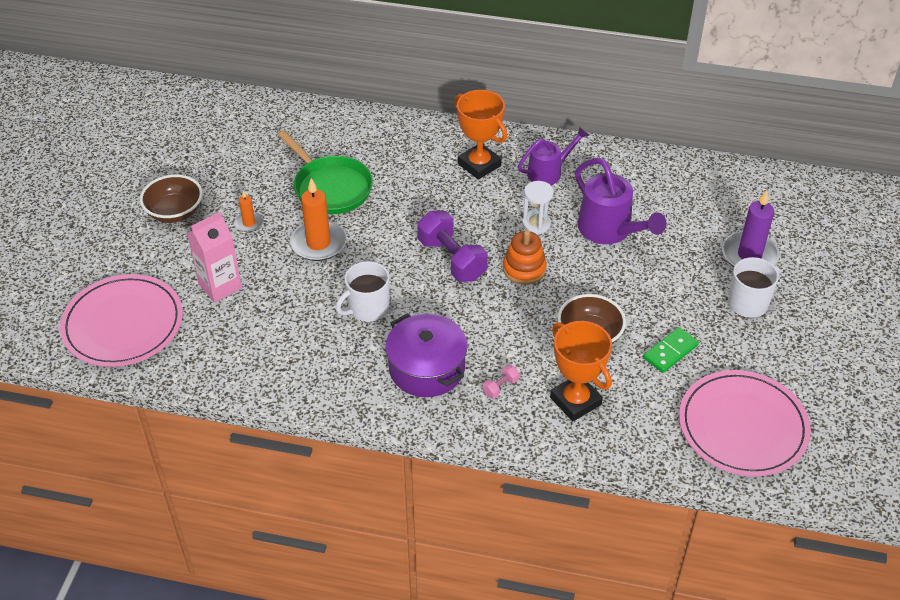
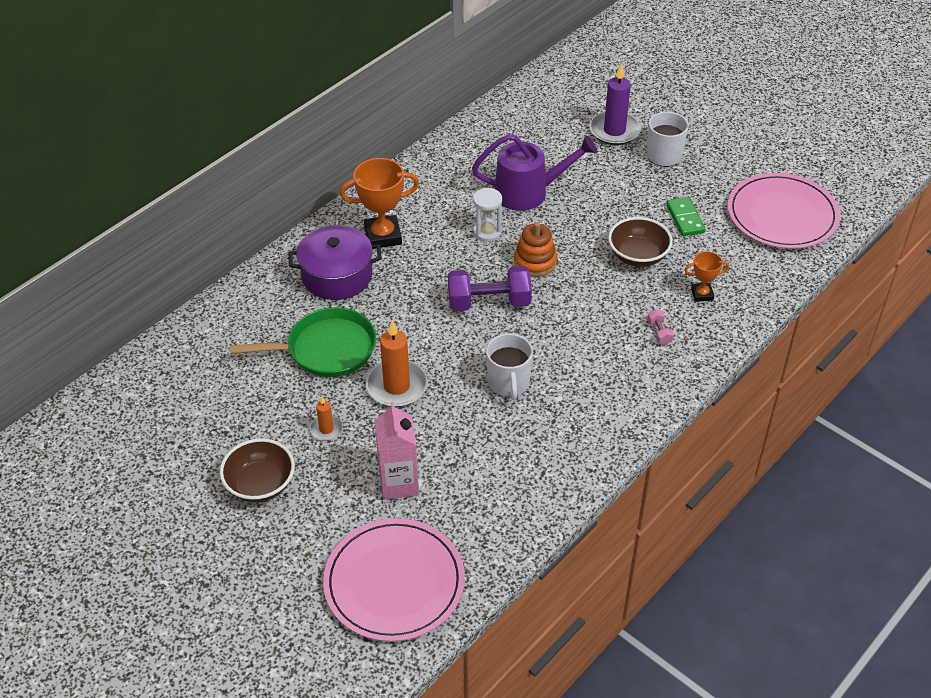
camera: 60 degrees left, 0 degrees up
purple pot [385,314,467,397] -> purple pot moved to [289,225,382,300]
purple watering can [518,127,589,185] -> none
orange trophy [550,321,612,421] -> orange trophy [684,251,729,302], size x0.55

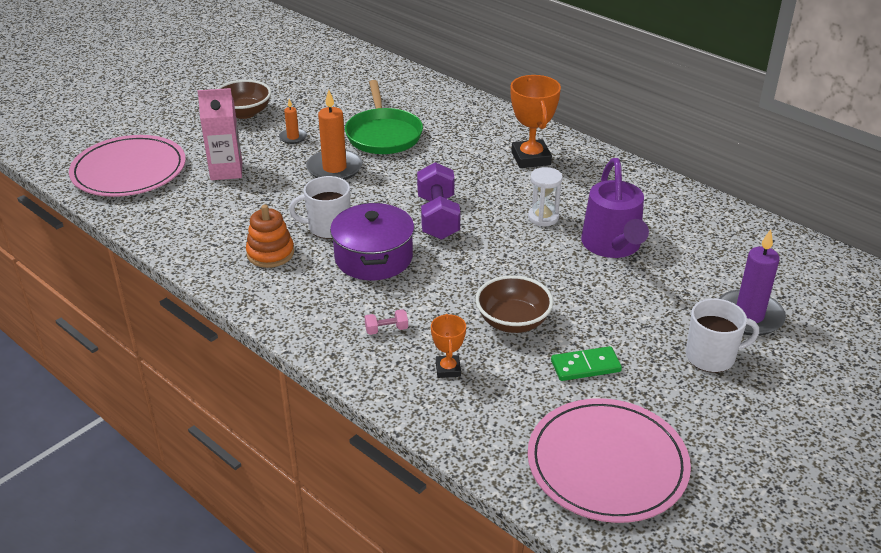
camera: 90 degrees right, 10 degrees down
purple pot [289,225,382,300] -> purple pot moved to [330,203,414,280]
orange stacking toy [514,222,557,277] -> orange stacking toy moved to [246,205,294,268]

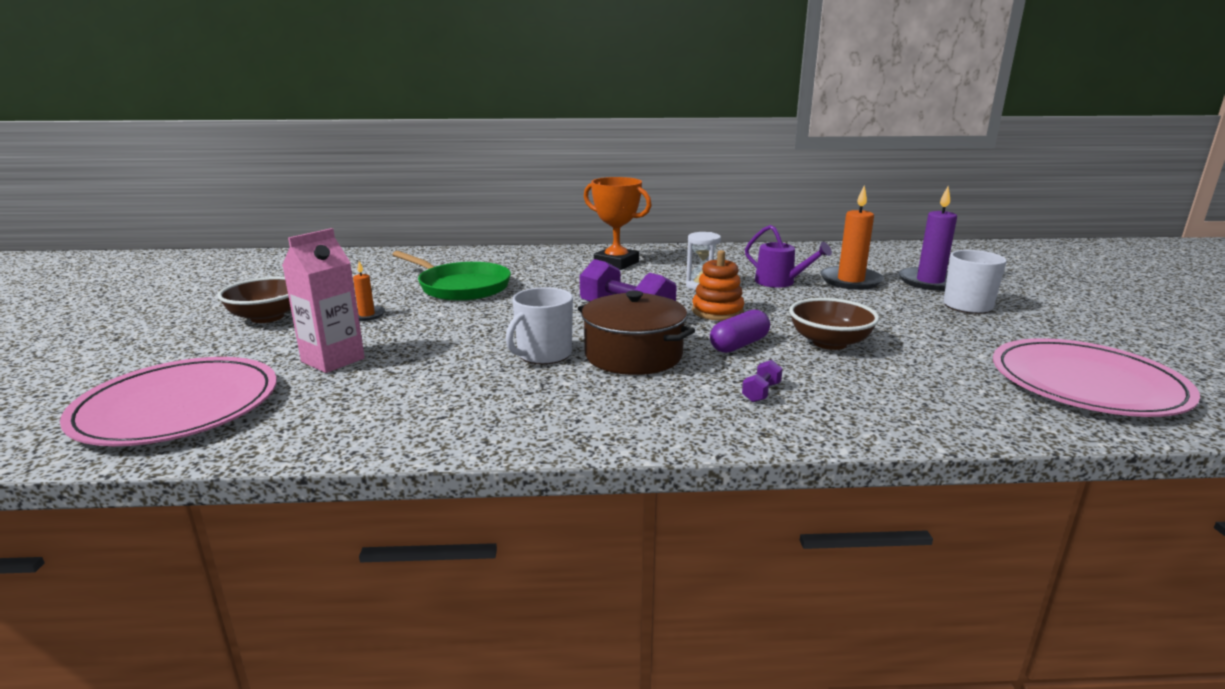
camera: 45 degrees left, 15 degrees down
orange stacking toy [246,205,294,268] -> orange stacking toy moved to [692,250,745,321]
orange candle [306,90,363,180] -> orange candle moved to [820,185,884,290]
purple pot [330,203,414,280] -> brown pot [578,290,695,375]
pink dumbbell [365,309,408,335] -> purple dumbbell [742,360,783,402]
orange trophy [431,314,466,378] -> none
green domino [551,346,622,381] -> none
purple watering can [581,158,649,258] -> purple watering can [745,225,832,288], size x0.66
none -> purple capsule [710,310,770,353]

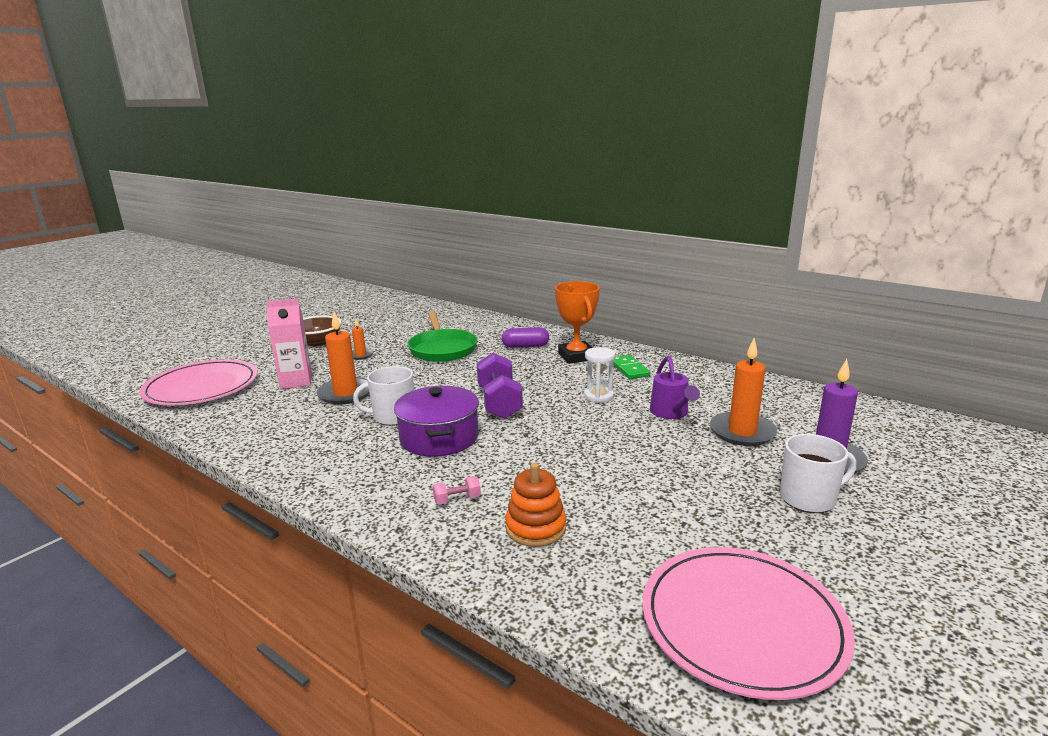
camera: 40 degrees right, 0 degrees up
brown pot [578,290,695,375] -> purple pot [394,386,479,457]
orange stacking toy [692,250,745,321] -> orange stacking toy moved to [505,463,566,547]
purple capsule [710,310,770,353] -> purple capsule moved to [502,327,549,348]
purple dumbbell [742,360,783,402] -> pink dumbbell [433,476,481,505]
brown bowl [789,298,879,350] -> none
none -> orange candle [317,312,370,404]
none -> green domino [614,355,650,379]

